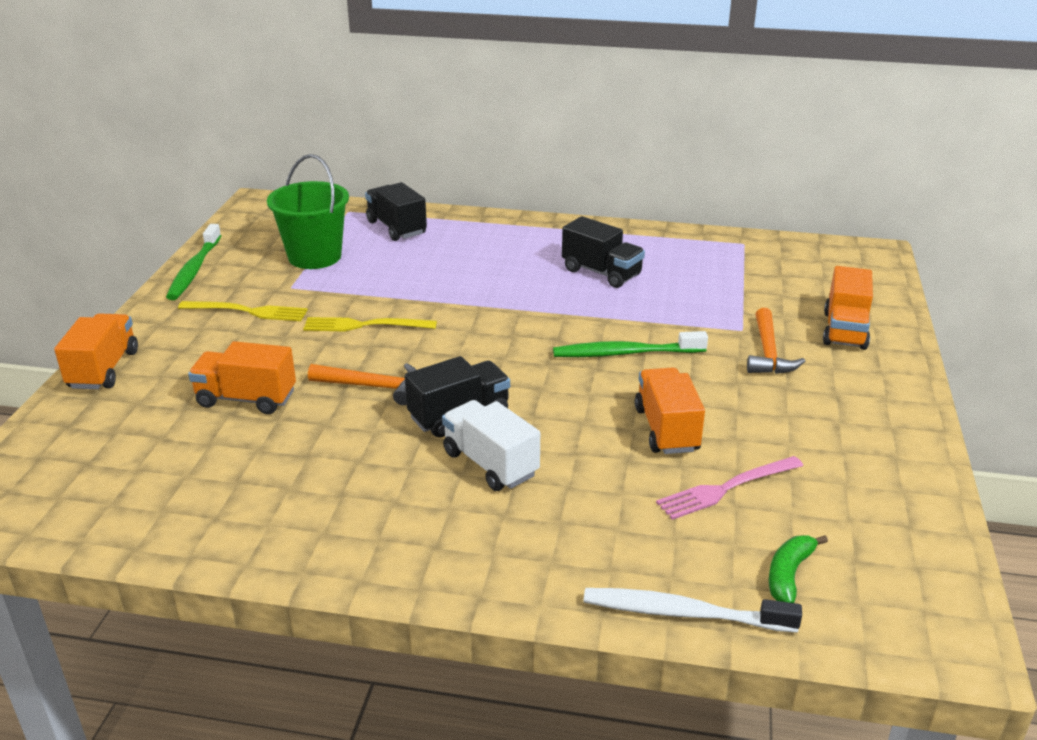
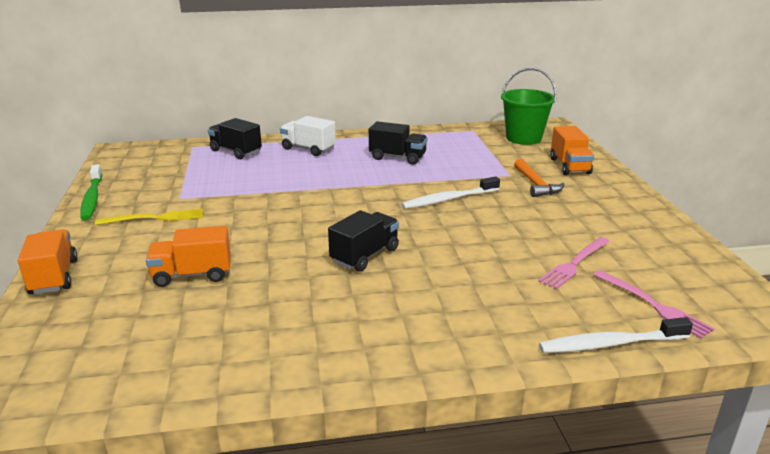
camera: 20 degrees left, 5 degrees down
green bucket [267,154,349,269] -> green bucket moved to [501,68,557,145]
yellow fork [303,317,437,331] -> none
orange hammer [308,363,416,405] -> none
white truck [442,400,540,491] -> white truck moved to [280,116,336,156]
green toothbrush [553,331,708,357] -> white toothbrush [401,176,500,209]
orange truck [635,368,705,454] -> none
green banana [769,535,828,603] -> pink fork [593,270,715,338]

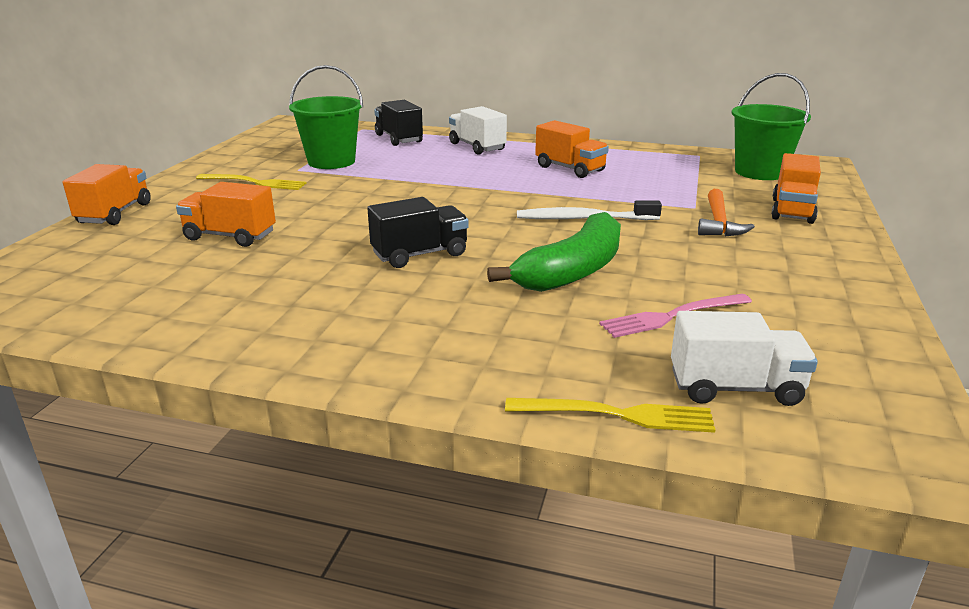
camera: 25 degrees right, 0 degrees up
green toothbrush [80,164,102,221] -> none
black truck [369,121,427,165] -> orange truck [535,120,609,178]
white toothbrush [539,317,693,353] -> yellow fork [505,398,716,433]
pink fork [593,270,715,338] -> white truck [671,311,818,406]
none -> green bucket [289,65,363,169]
none -> green banana [487,212,621,292]

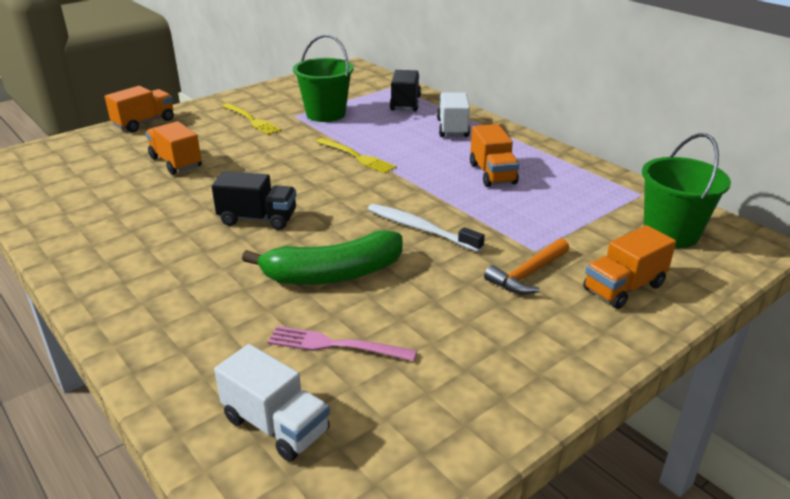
camera: 35 degrees right, 5 degrees up
yellow fork [505,398,716,433] -> yellow fork moved to [316,138,396,174]

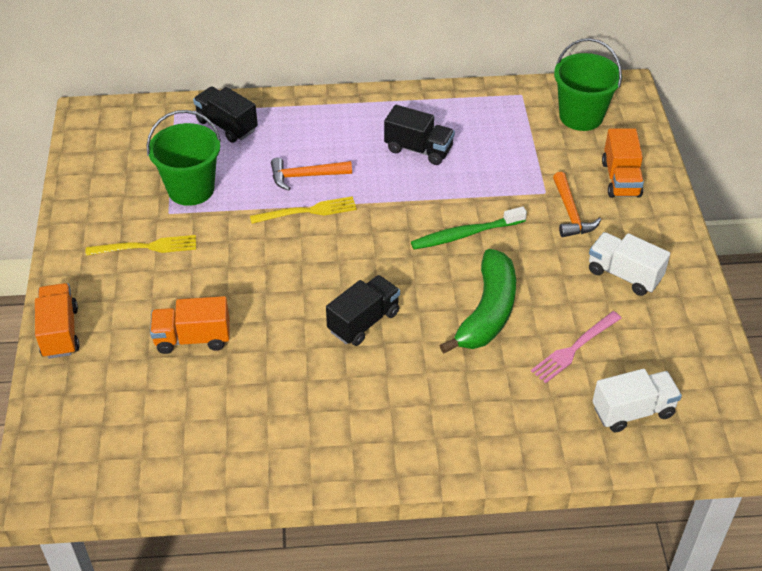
camera: 55 degrees left, 15 degrees up
white toothbrush [368,204,485,252] -> green toothbrush [411,207,527,250]
white truck [437,92,470,137] -> white truck moved to [589,232,670,296]
orange truck [470,124,519,187] -> black truck [384,105,455,165]
none -> orange hammer [271,157,352,191]

